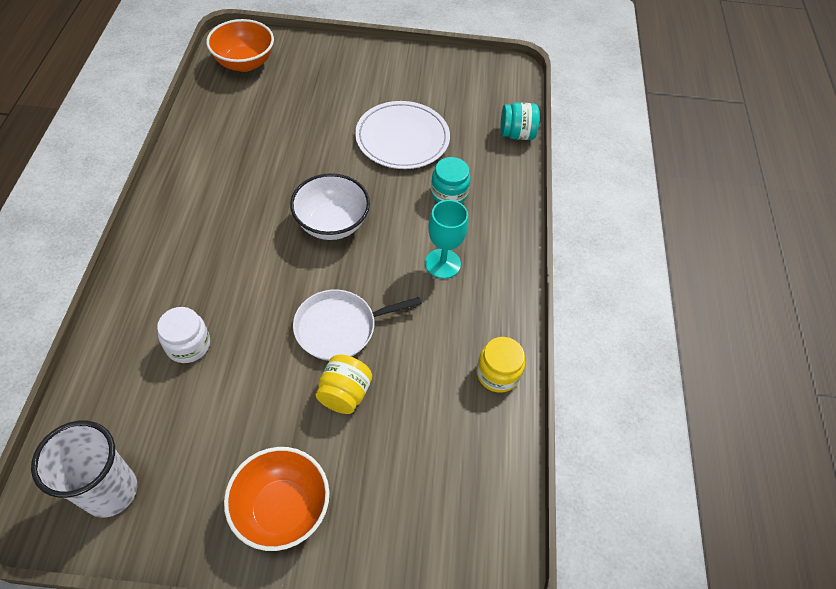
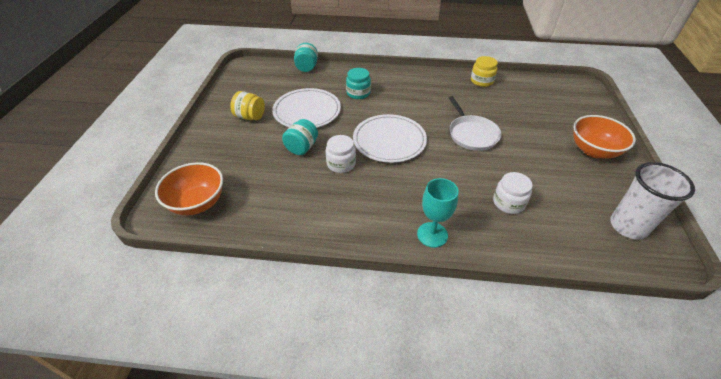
camera: 85 degrees left, 10 degrees down
white bowl [290,173,370,240] -> white plate [353,114,427,163]
yellow jar [316,355,372,414] -> yellow jar moved to [230,91,265,120]
turquoise goblet [425,200,468,279] -> turquoise goblet moved to [417,178,459,248]
none -> turquoise jar [282,119,318,155]
none -> white jar [326,135,356,173]

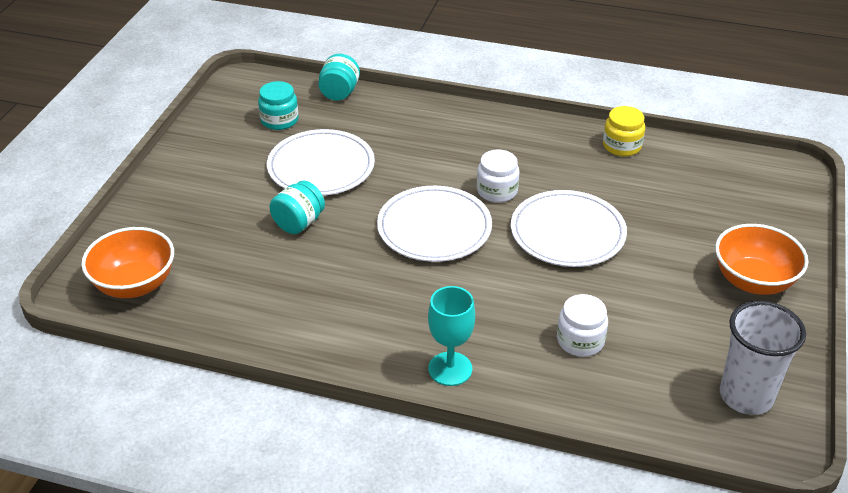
camera: 10 degrees right, 5 degrees down
yellow jar [230,91,265,120] -> none
white jar [326,135,356,173] -> white jar moved to [477,149,519,203]
turquoise jar [346,68,371,99] -> turquoise jar moved to [258,81,298,130]
white pan [449,96,501,151] -> white plate [511,190,627,267]

